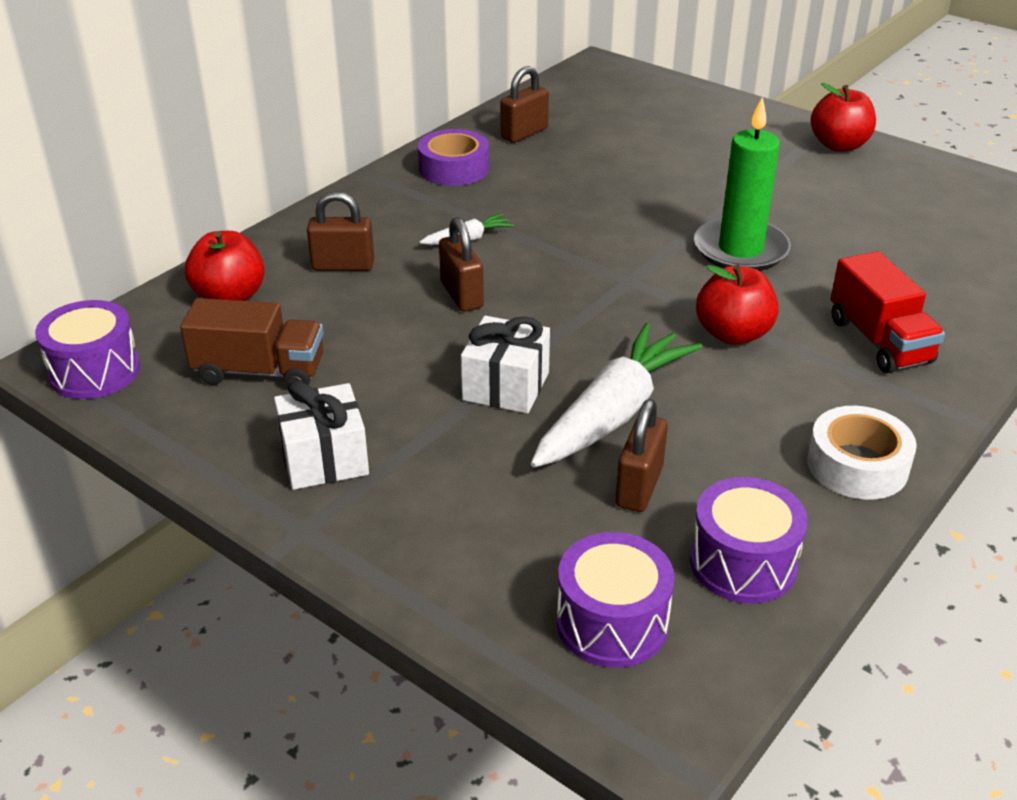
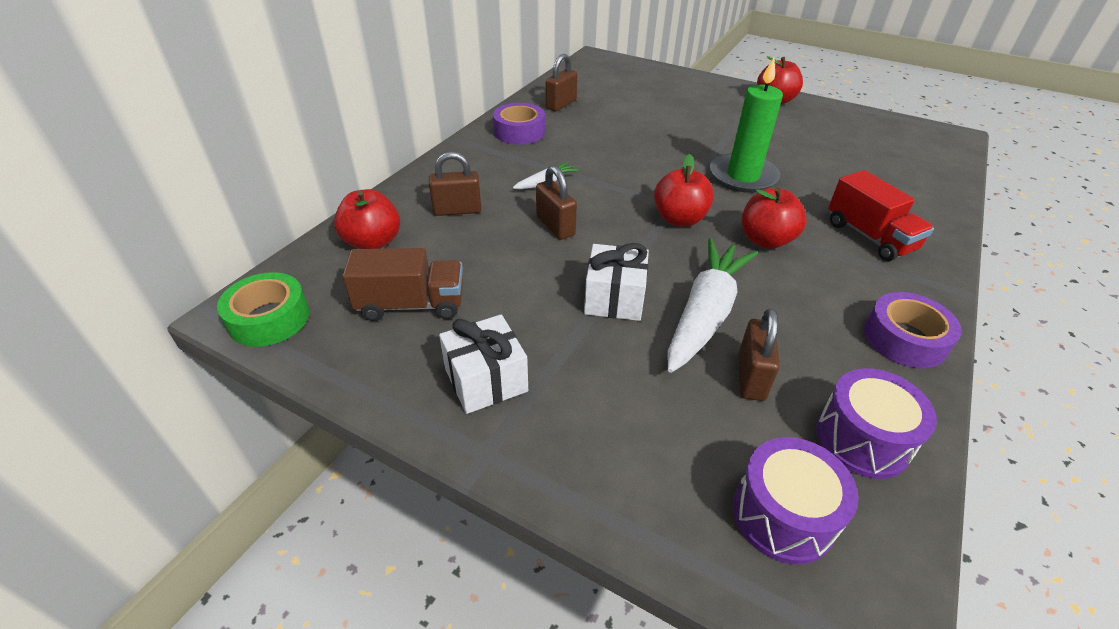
camera: 10 degrees left, 5 degrees up
purple drum [35,300,140,399] -> green tape [217,272,309,347]
white tape [807,406,917,500] -> purple tape [864,292,962,368]
none -> red apple [654,154,714,227]

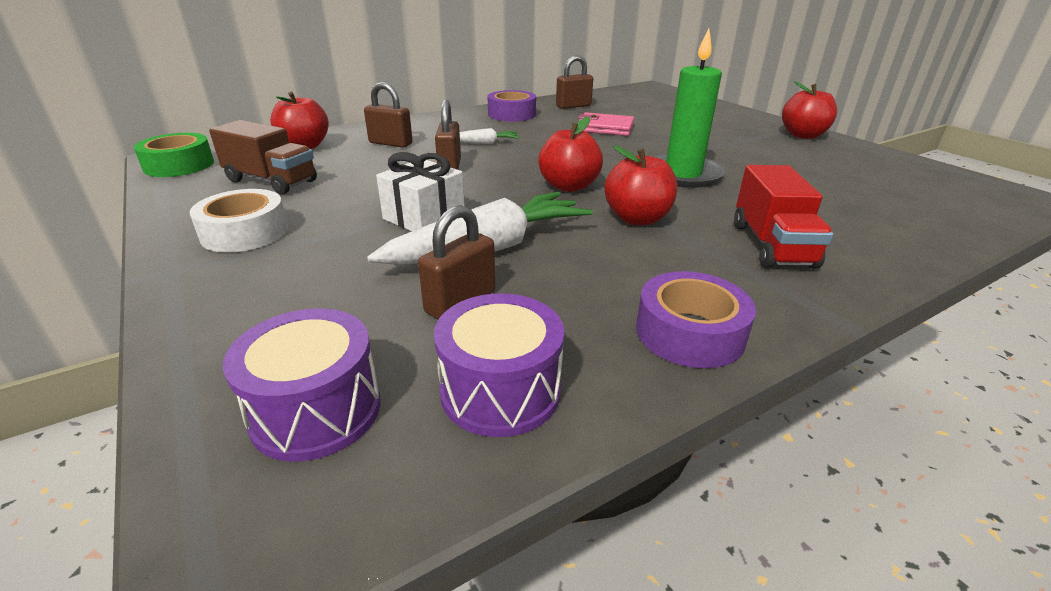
camera: 30 degrees right, 10 degrees down
white gift [439,314,528,414] -> white tape [190,189,288,253]
none -> pink wallet [577,112,634,136]

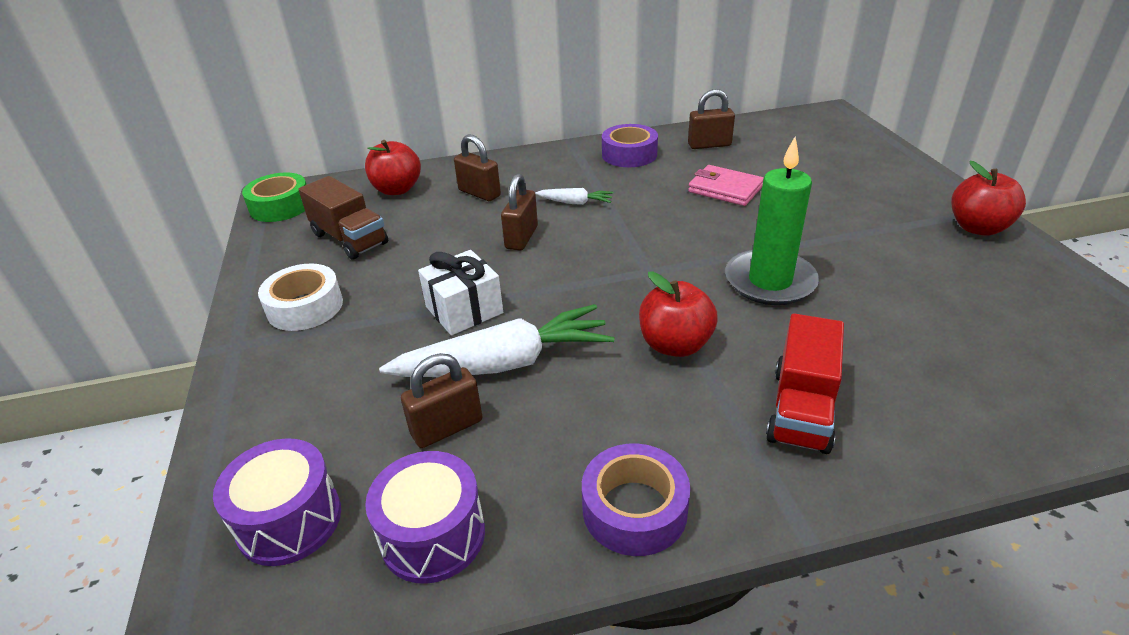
camera: 20 degrees right, 5 degrees up
red apple [538,117,603,192] -> none

